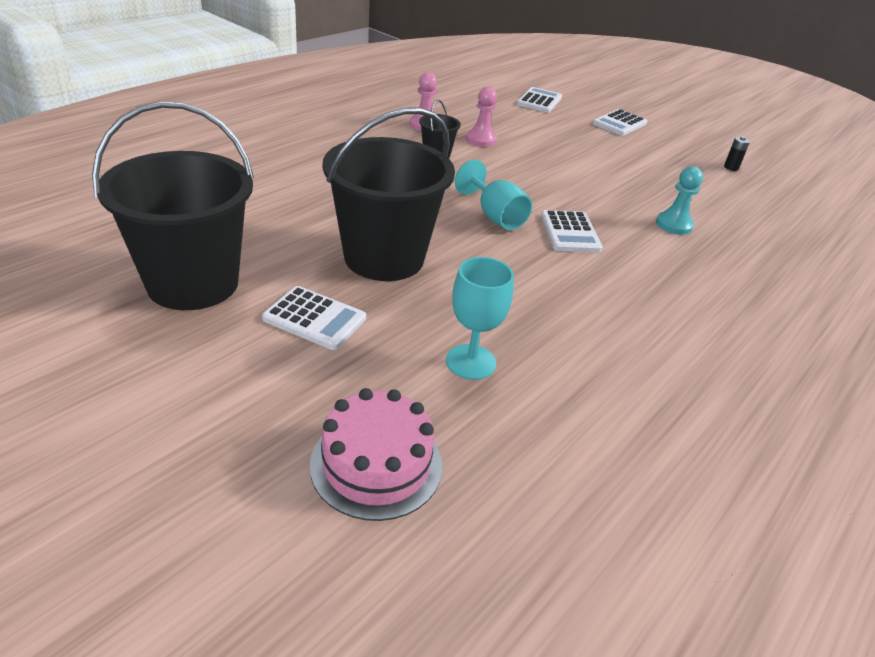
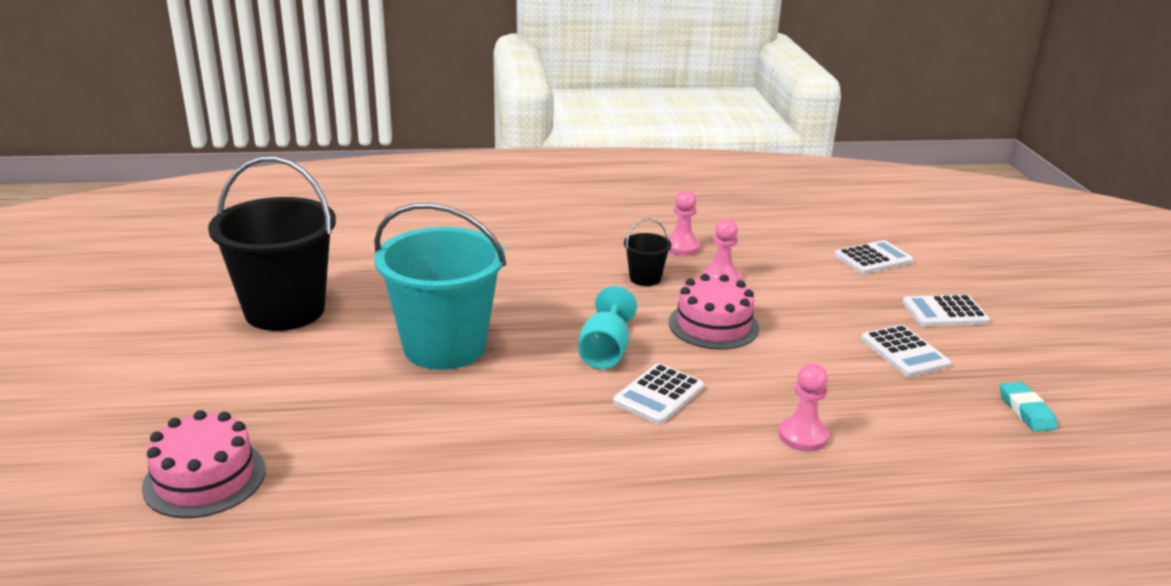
camera: 45 degrees right, 10 degrees down
white calculator [262,286,366,350] -> white calculator moved to [861,325,951,377]
black bucket [323,107,455,281] -> turquoise bucket [374,203,507,370]
turquoise goblet [446,257,514,380] -> none
turquoise pawn [656,167,703,235] -> pink pawn [779,364,829,452]
black battery [724,136,750,171] -> turquoise eraser [1000,382,1058,432]
none -> pink cake [669,274,759,350]

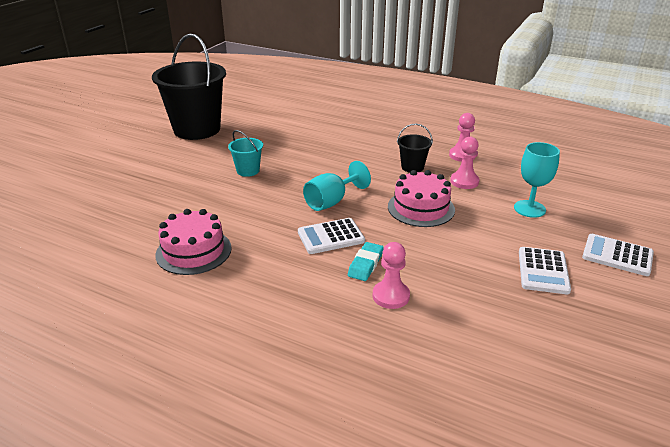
camera: 35 degrees right, 5 degrees up
pink cake [142,410,266,518] -> pink cake moved to [155,209,232,275]
turquoise bucket [374,203,507,370] -> turquoise bucket [228,130,263,177], size x0.43
white calculator [834,240,913,274] -> none
turquoise eraser [1000,382,1058,432] -> turquoise eraser moved to [348,242,384,281]
none -> turquoise goblet [514,142,560,218]

